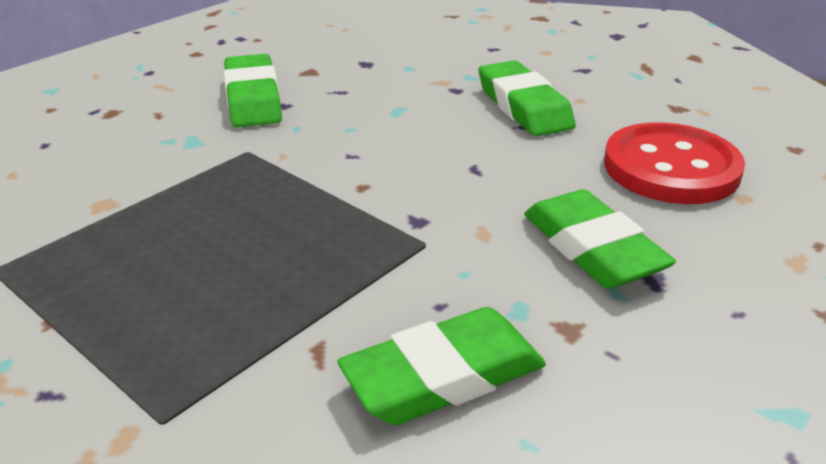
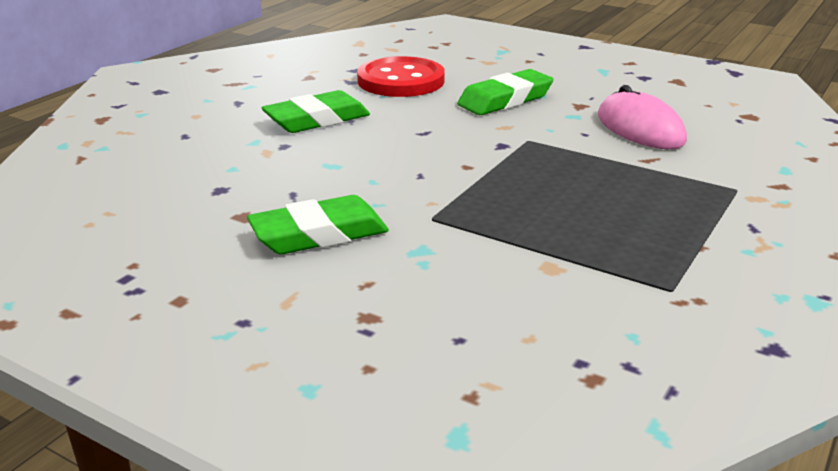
camera: 100 degrees left, 5 degrees down
green eraser [338,307,546,425] -> pink mouse [598,85,687,150]

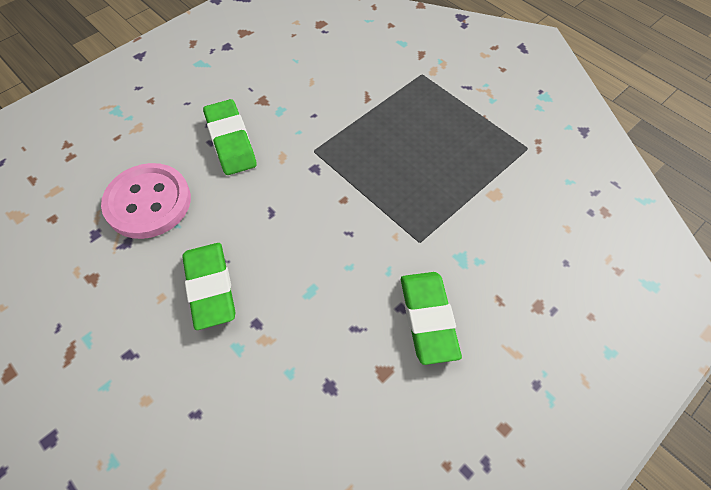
camera: 75 degrees left, 30 degrees up
red button [357,56,445,97] -> pink button [101,163,191,239]
pink mouse [598,85,687,150] -> none

